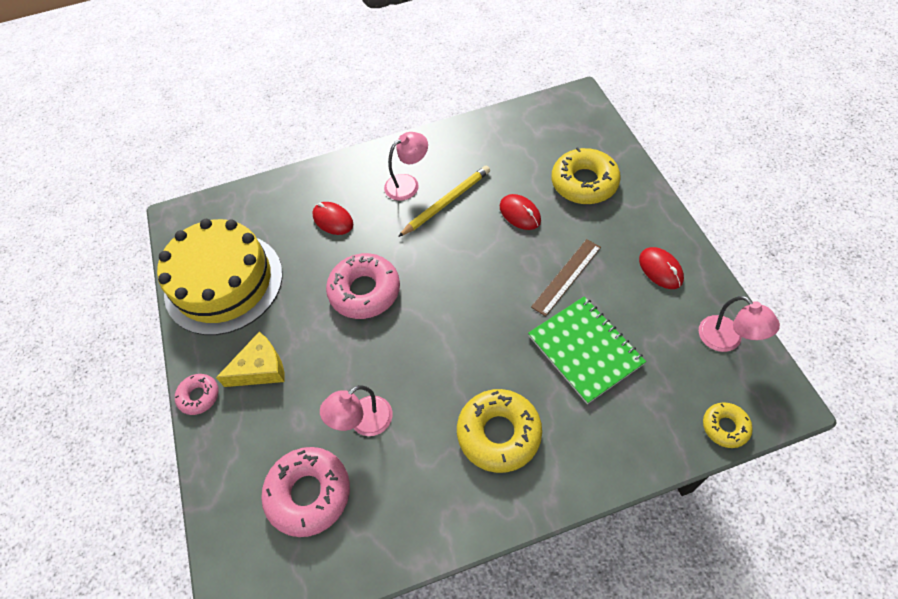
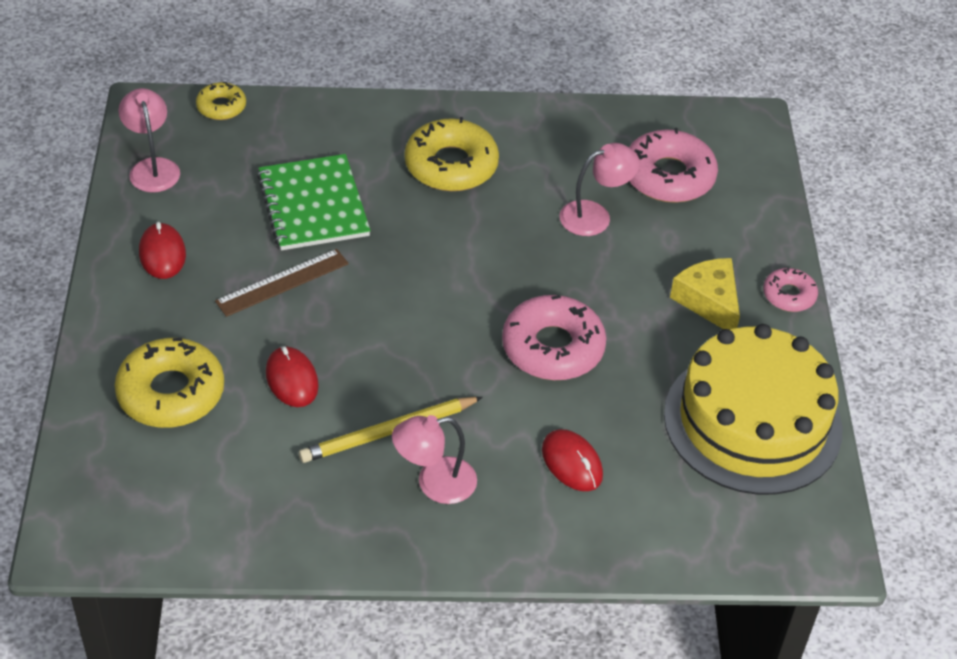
camera: 170 degrees left, 10 degrees down
yellow cheese [216,332,285,387] -> yellow cheese turned 75 degrees clockwise [670,258,740,330]

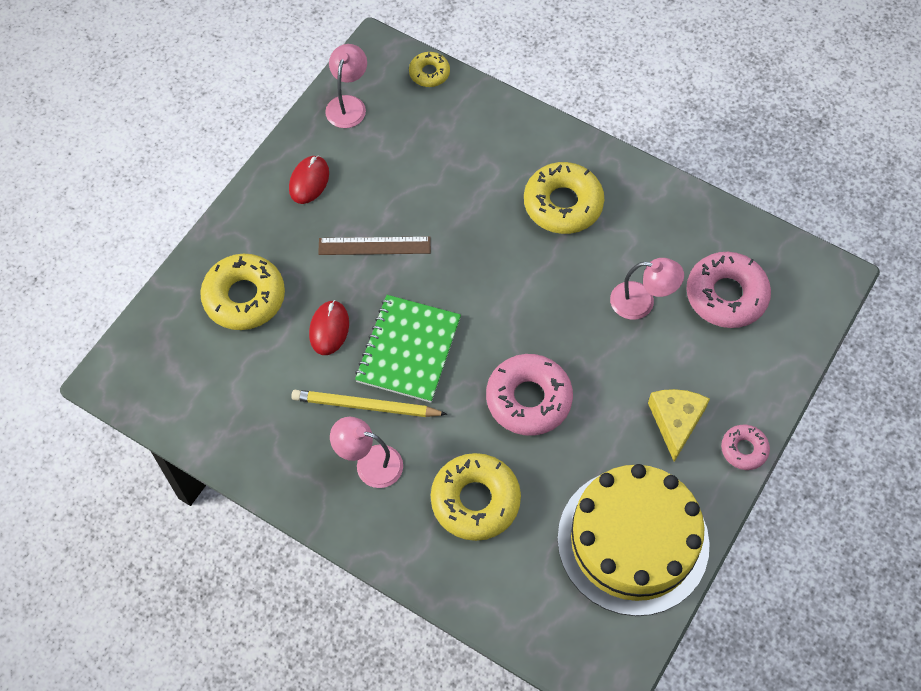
camera: 35 degrees right, 15 degrees up
green notebook [257,154,371,251] -> green notebook moved to [355,295,461,403]
red mouse [542,429,603,491] -> yellow donut [431,453,521,541]

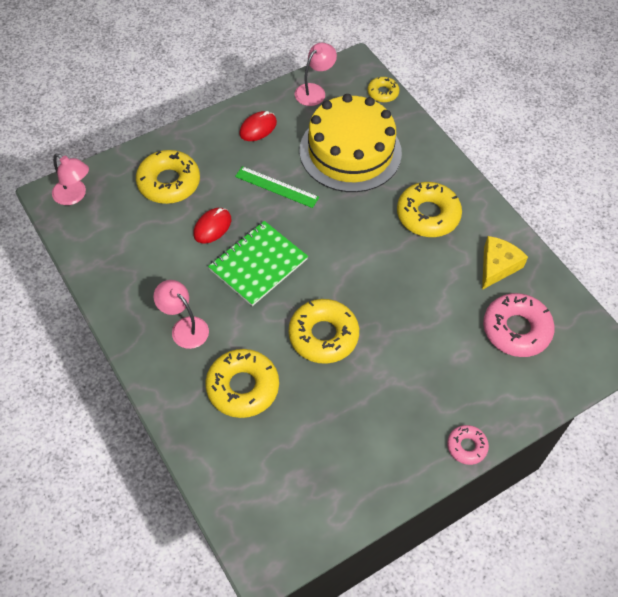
camera: 25 degrees right, 5 degrees down
yellow pencil [291,390,447,417] -> none
brown ruler [318,237,431,255] -> green ruler [235,166,319,208]
pink donut [486,354,573,436] -> yellow donut [289,299,359,364]
yellow cake [557,464,710,616] -> yellow cake moved to [300,94,402,192]
pink lamp [610,258,684,320] -> pink lamp moved to [52,154,89,205]
yellow cheese [648,389,710,462] -> yellow cheese moved to [482,236,528,290]

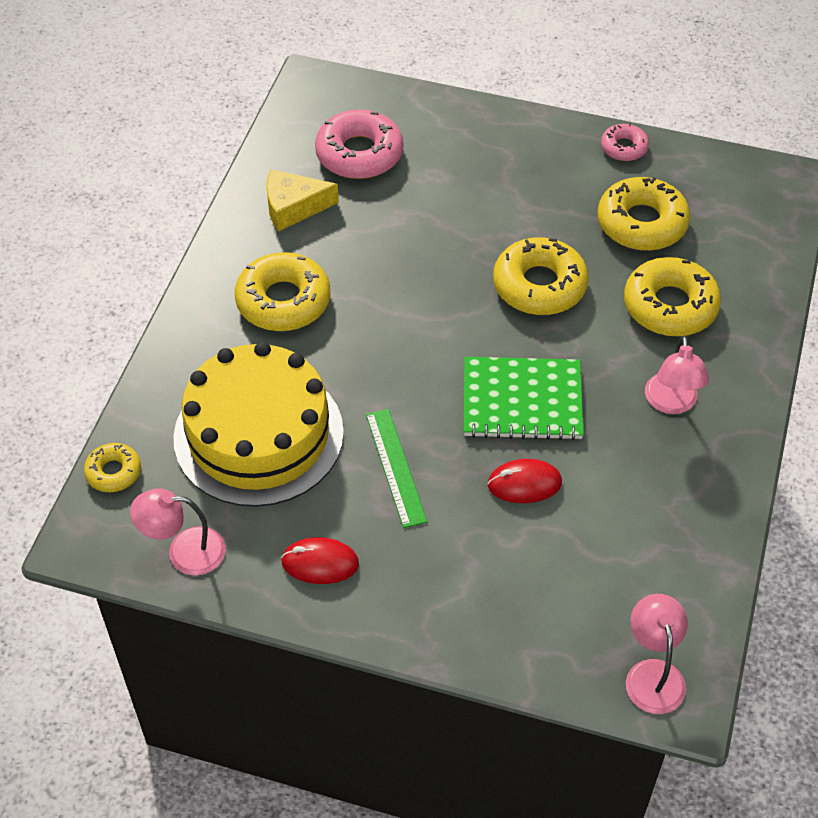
camera: 130 degrees left, 5 degrees down
yellow donut [136,150,200,204] -> yellow donut moved to [598,177,690,251]
pink donut [447,425,489,465] -> pink donut moved to [601,123,649,161]

